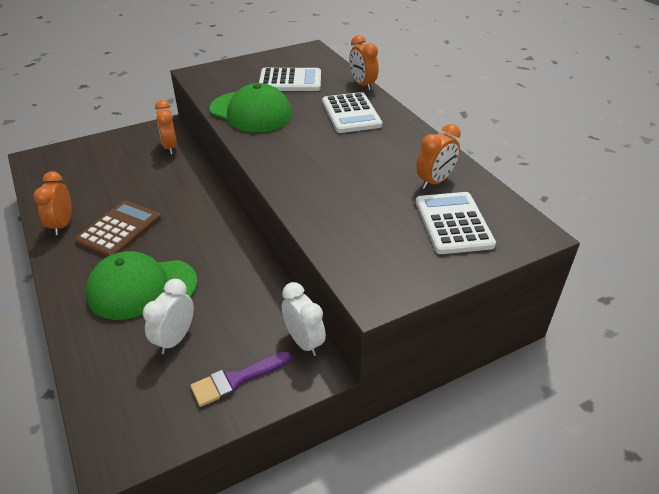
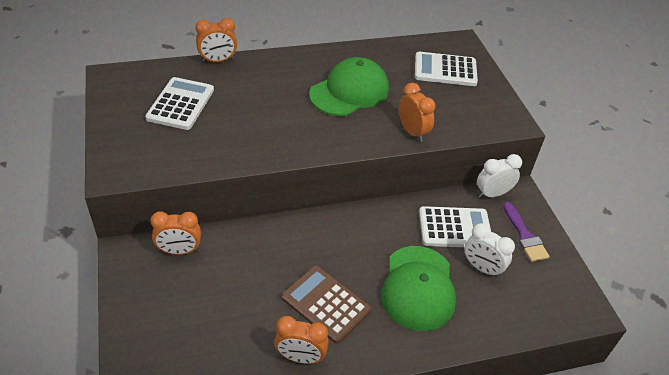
camera: 80 degrees left, 5 degrees up
green cap [210,83,292,132] -> green cap moved to [309,57,389,116]
white calculator [322,92,382,133] -> white calculator moved to [419,206,491,247]
orange clock [416,124,461,189] -> orange clock moved to [399,83,435,142]

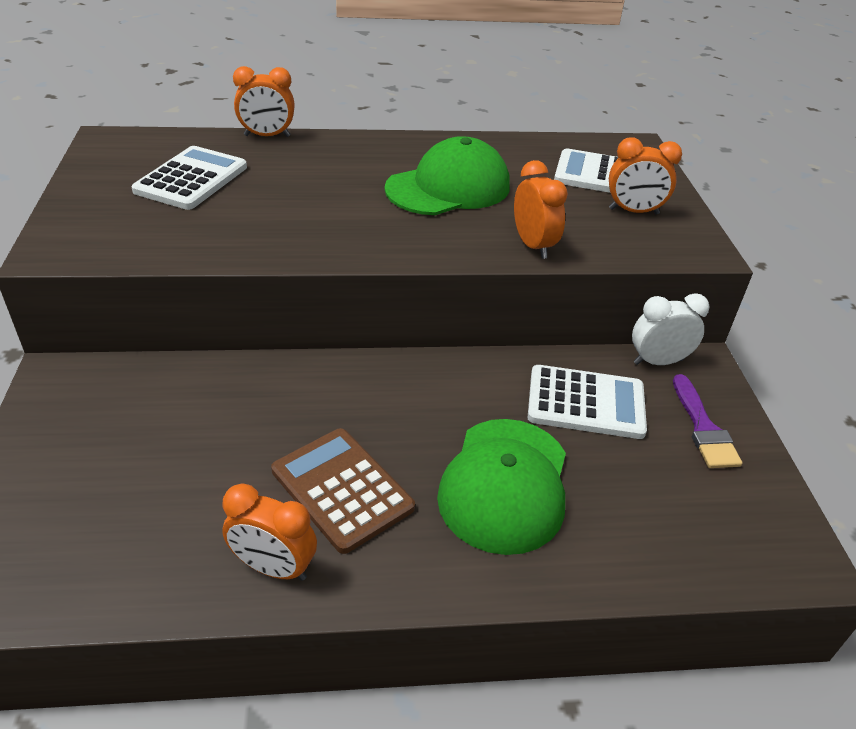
camera: 10 degrees right, 5 degrees down
orange clock [150,211,201,255] -> orange clock moved to [609,137,682,215]
white clock [465,223,515,278] -> none

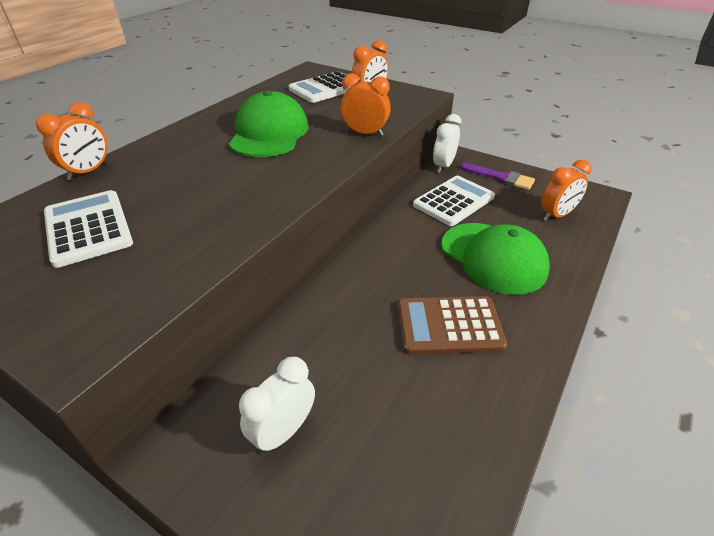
camera: 50 degrees left, 0 degrees up
orange clock [222,483,317,581] -> orange clock moved to [541,160,592,221]
none -> white clock [239,357,315,454]

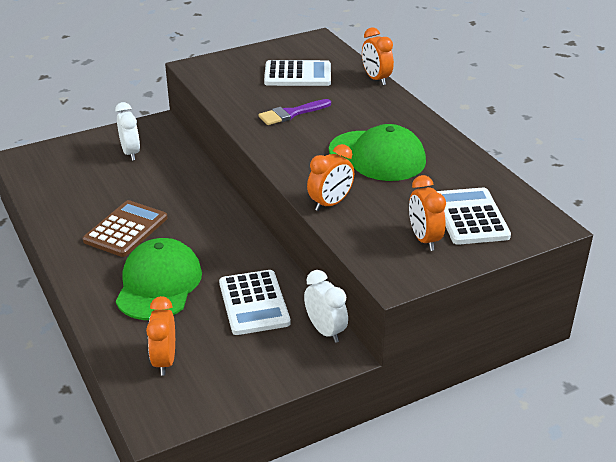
camera: 120 degrees right, 5 degrees down
green cap [441,223,550,295] -> green cap turned 105 degrees clockwise [116,238,202,320]
purple brush [460,163,535,190] -> purple brush moved to [259,99,331,125]

